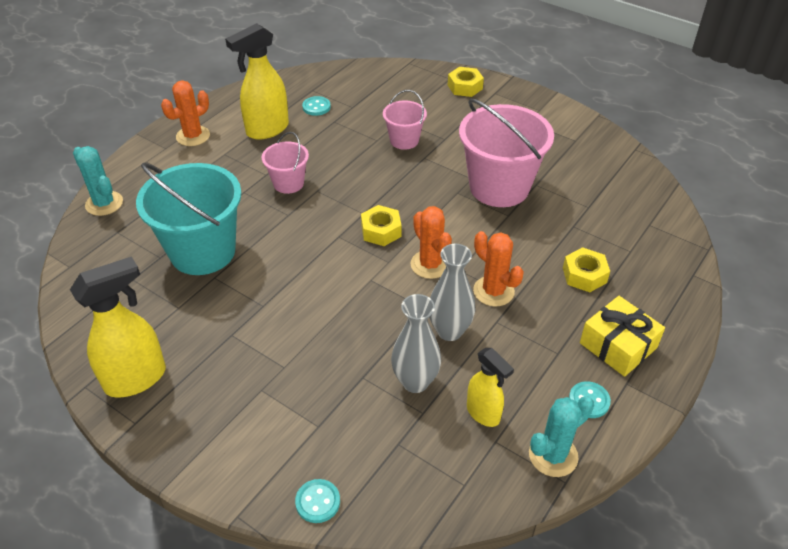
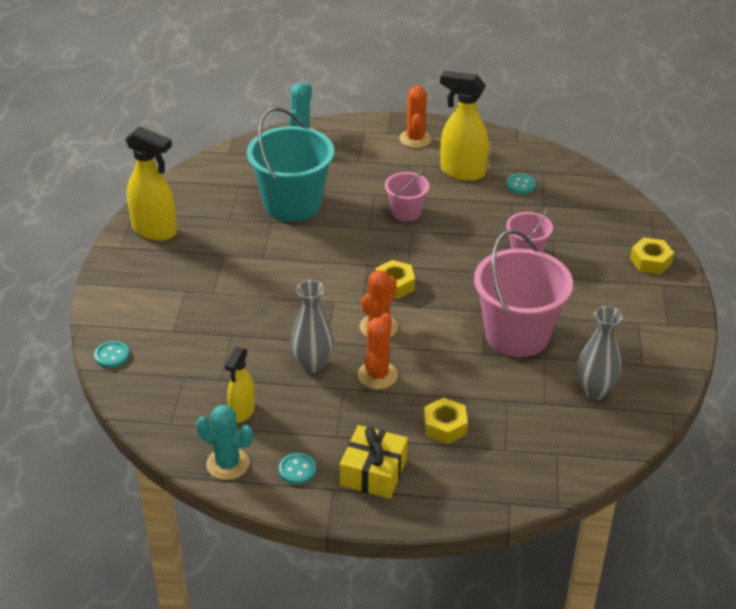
camera: 60 degrees right, 5 degrees down
orange cactus [161,81,210,146] -> orange cactus turned 75 degrees clockwise [400,85,432,148]
grey vase [391,294,441,393] -> grey vase moved to [577,306,623,400]

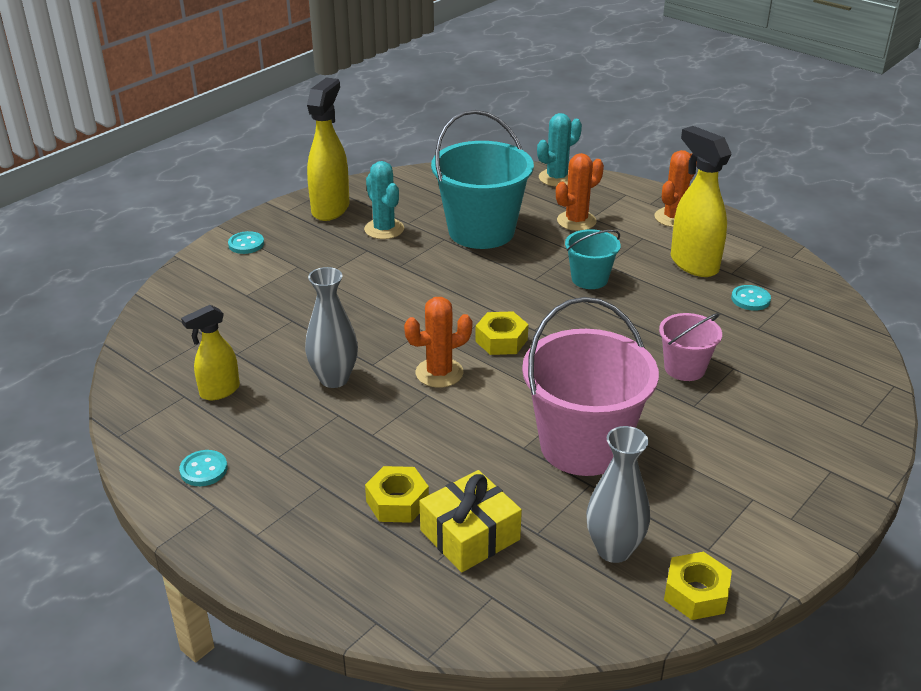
camera: 35 degrees right, 5 degrees down
turquoise button [94,341,129,368] -> turquoise button moved to [228,231,264,254]
yellow spray bottle [125,126,177,241] -> yellow spray bottle turned 135 degrees counterclockwise [307,78,350,221]
turquoise cactus [196,405,253,480] -> turquoise cactus moved to [364,161,404,239]
yellow gift [340,425,408,499] -> yellow gift moved to [419,470,522,573]
orange cactus [358,313,398,389] -> orange cactus moved to [556,153,604,231]
pink bucket [385,170,429,221] -> turquoise bucket [565,229,621,289]
yellow nut [630,238,674,274] -> yellow nut moved to [664,552,732,620]

